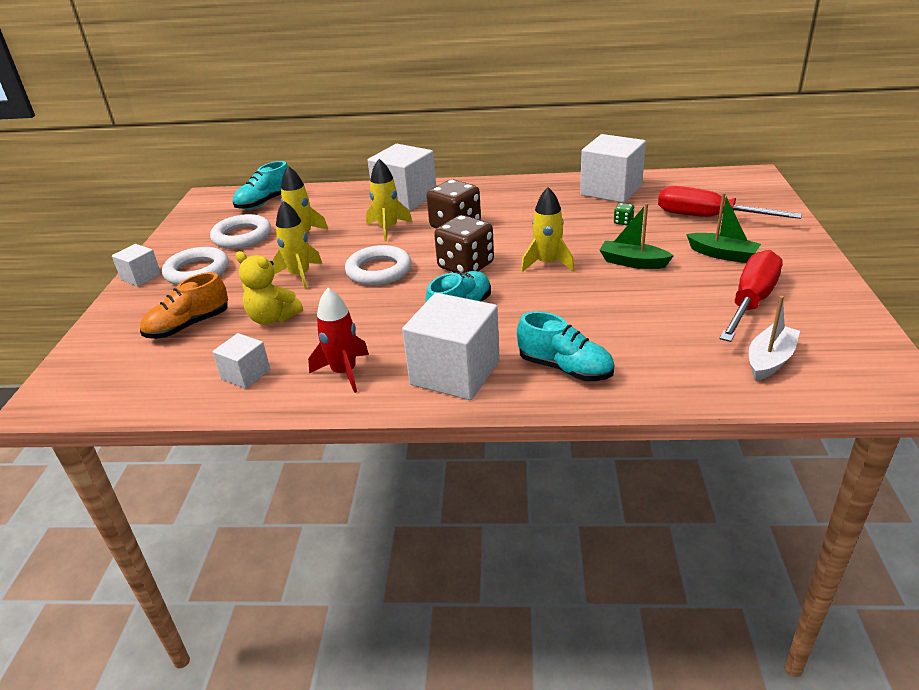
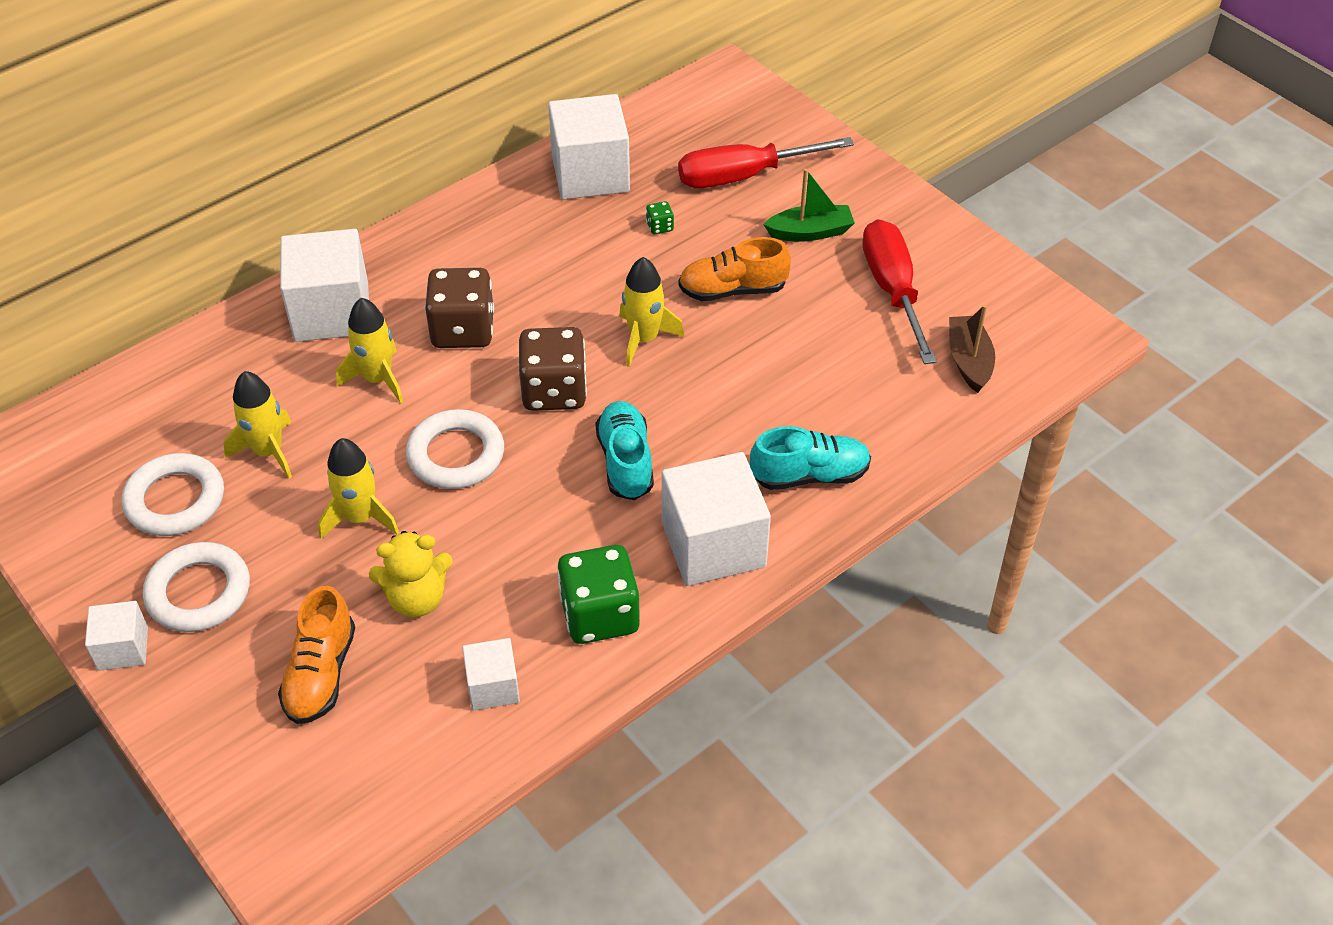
camera: 45 degrees left, 15 degrees up
turquoise shoe [233,161,288,210] -> none
red rocket [308,288,369,393] -> green dice [557,545,640,644]
green boat [600,203,674,269] -> orange shoe [679,237,791,301]
white boat [749,296,800,381] -> brown boat [949,305,995,393]

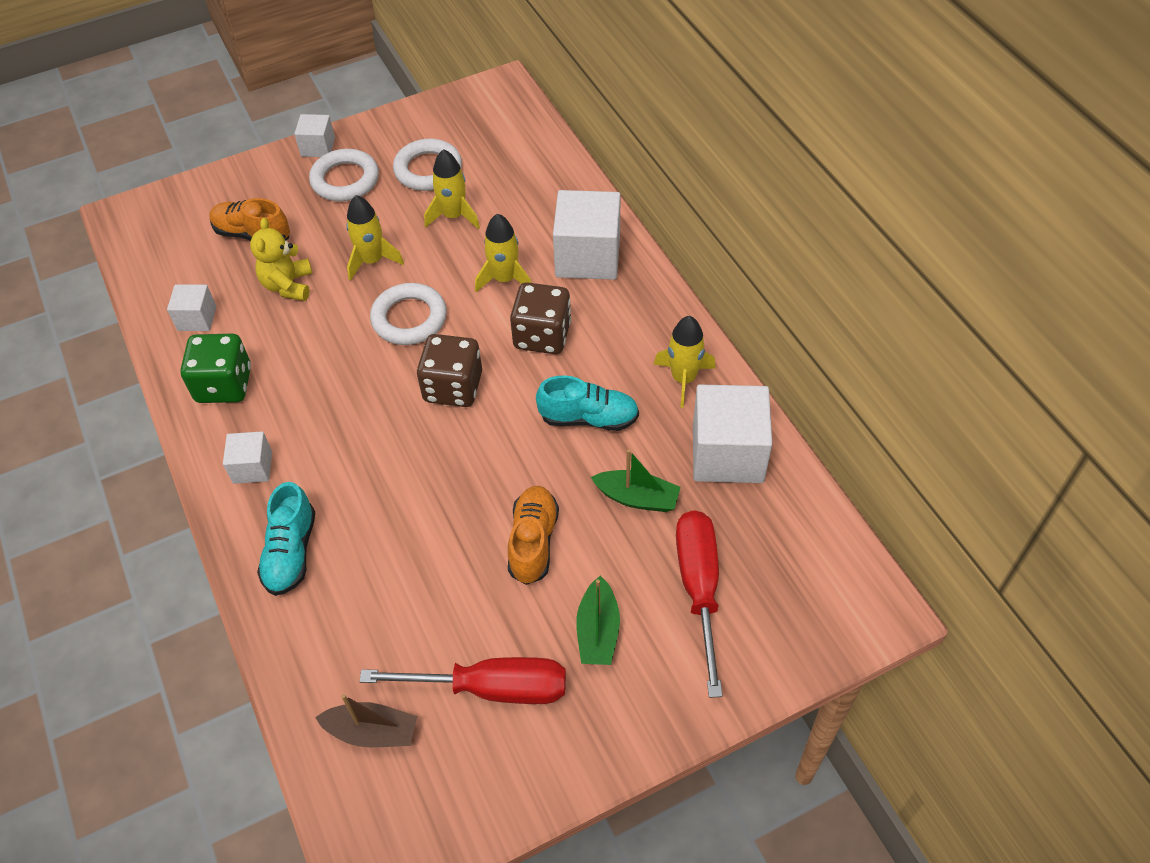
camera: 105 degrees right, 5 degrees up
turquoise shoe [595,401,654,500] -> turquoise shoe moved to [536,375,639,431]
yellow rocket [619,257,685,367] -> yellow rocket moved to [654,316,716,408]
green dice [646,201,674,234] -> green boat [591,449,681,512]
white cube [662,452,771,586] -> white cube [223,431,272,484], size x0.53

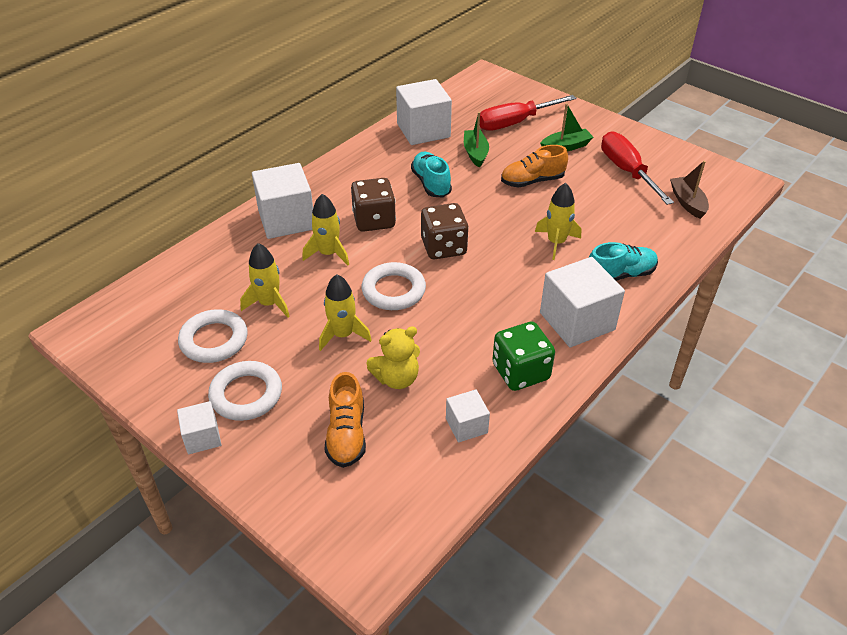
camera: 115 degrees left, 10 degrees down
white cube [223,431,272,484] -> white cube [540,257,625,347], size x1.90
yellow rocket [654,316,716,408] -> yellow rocket moved to [535,183,581,260]

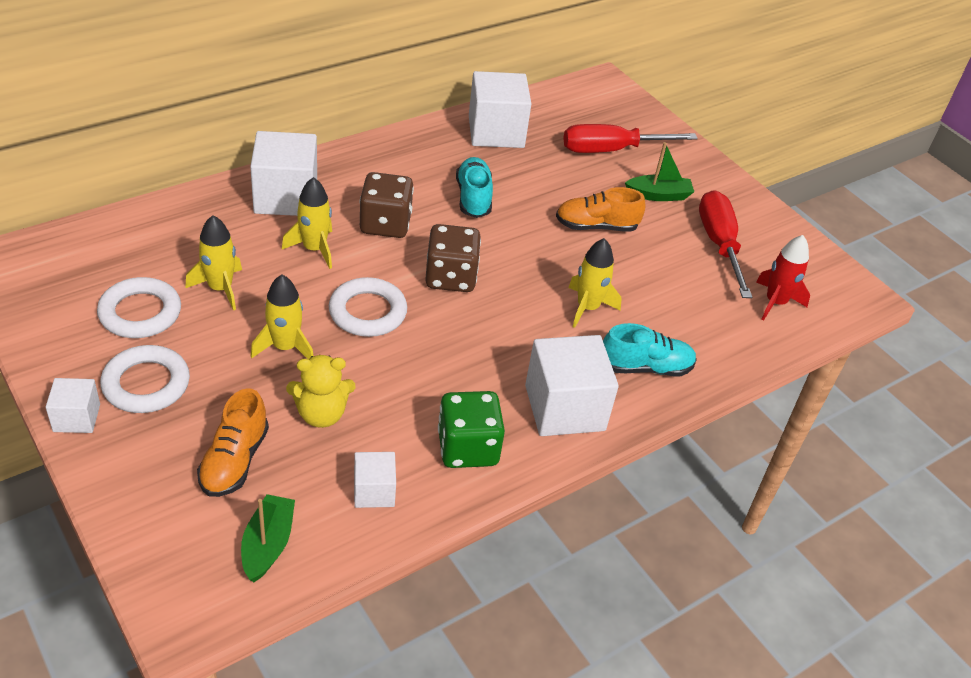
camera: 10 degrees right, 0 degrees up
green boat [464,112,489,168] -> green boat moved to [241,494,295,582]
brown boat [670,161,709,219] -> red rocket [756,235,810,321]

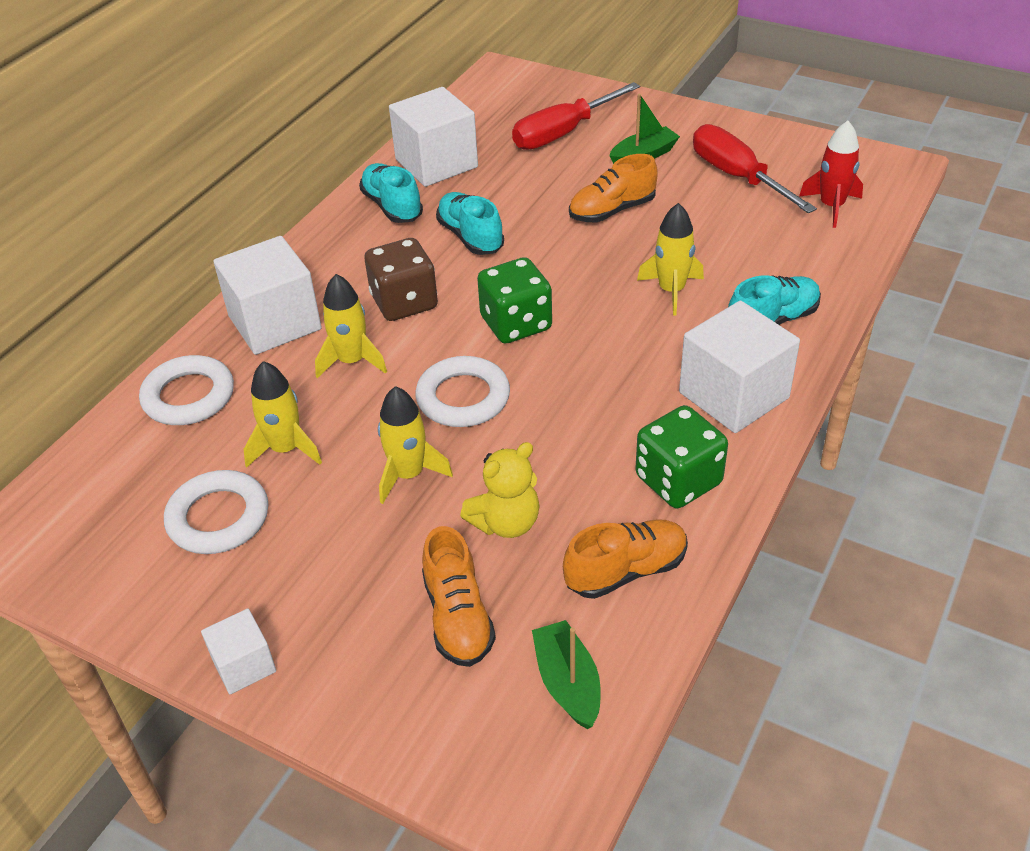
camera: 20 degrees left, 0 degrees up
white ring [100,345,190,413] -> white ring moved to [139,355,234,425]
white cube [354,452,396,508] -> orange shoe [563,519,688,599]
brown dice [425,224,481,292] -> green dice [477,257,552,343]
none -> turquoise shoe [359,163,423,223]

